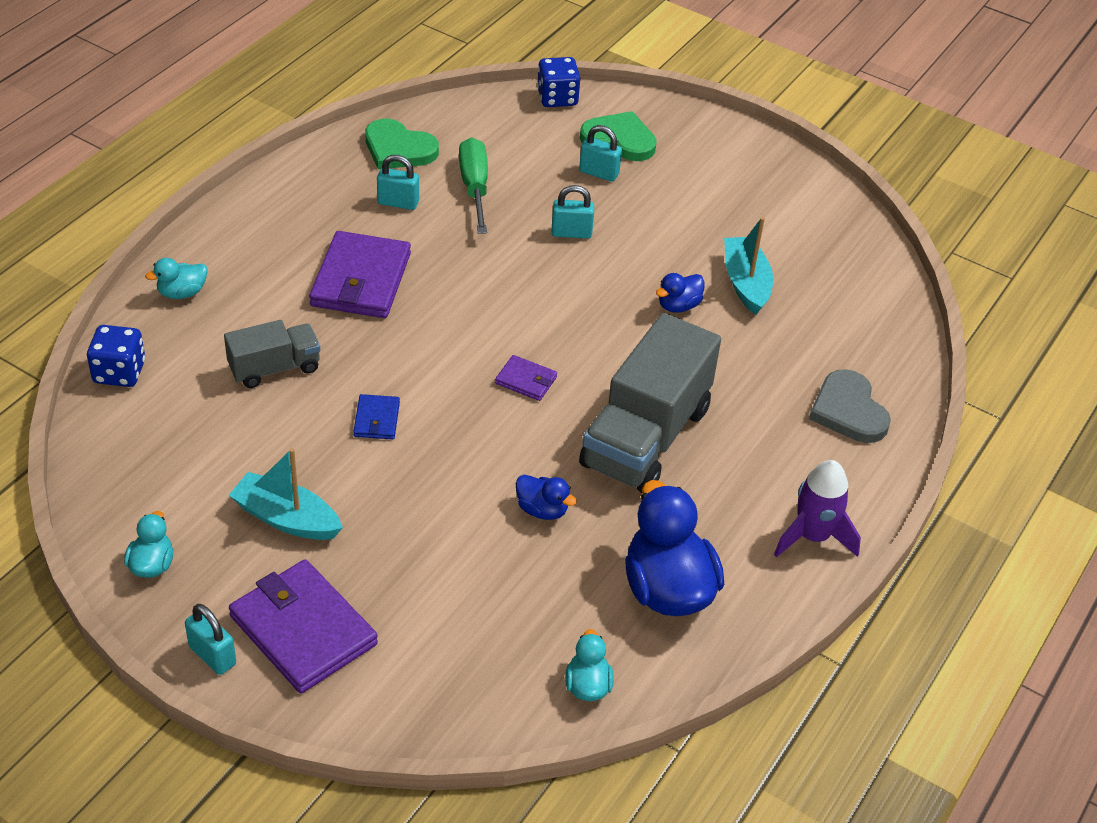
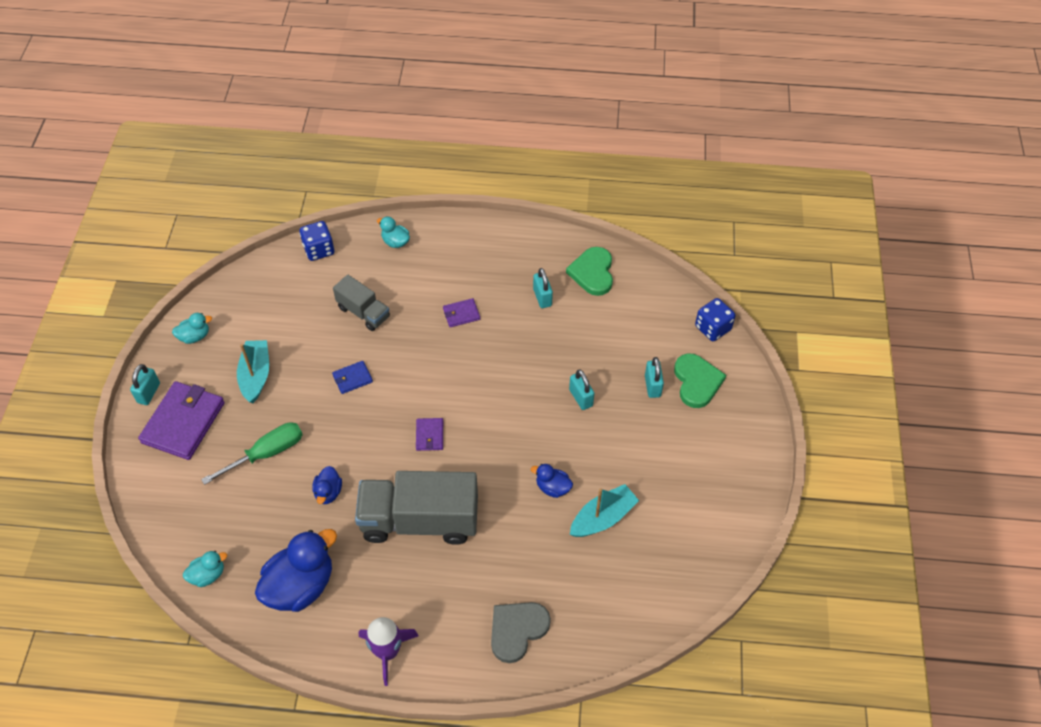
camera: 65 degrees right, 10 degrees up
purple wallet [309,231,411,318] -> purple wallet [443,298,480,327], size x0.48
green screwdriver [459,138,488,234] -> green screwdriver moved to [201,422,303,485]

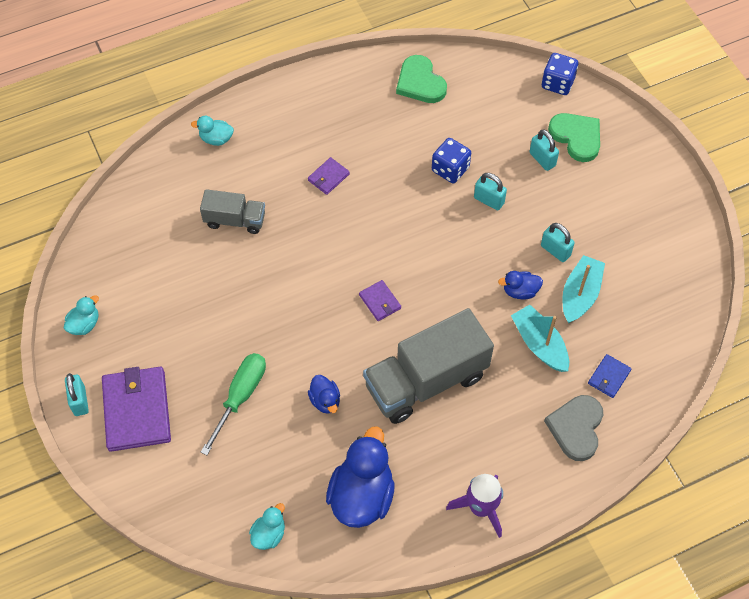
camera: 30 degrees left, 5 degrees up
turquoise boat [237,340,269,404] -> turquoise boat moved to [511,305,569,372]
blue dice [299,221,334,261] -> blue dice moved to [432,138,471,183]
blue wallet [332,361,373,394] -> blue wallet moved to [588,354,631,398]
turquoise padlock [533,268,553,308] -> turquoise padlock moved to [541,223,575,262]

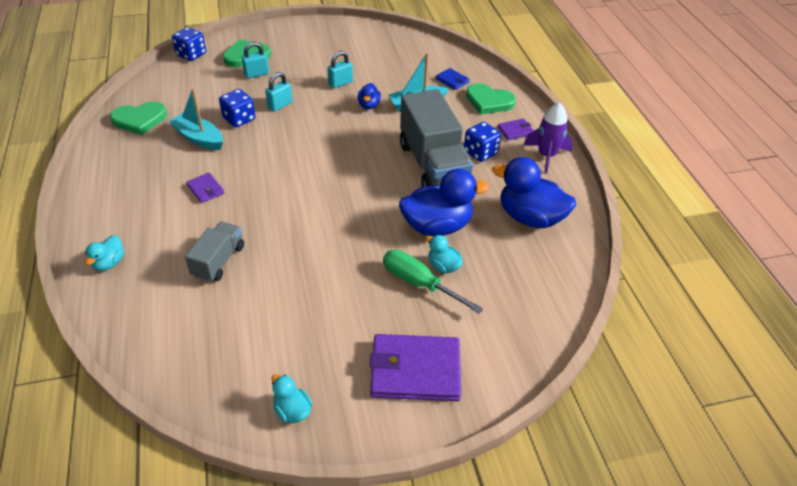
camera: 80 degrees left, 15 degrees down
turquoise padlock [65,373,89,416] -> none
turquoise duck [249,503,285,550] -> turquoise duck moved to [426,235,463,273]
blue duck [308,375,340,414] -> blue duck [399,169,489,236], size x2.04
purple wallet [359,280,401,321] -> purple wallet moved to [498,118,534,140]
grey heart [544,395,603,461] -> green heart [466,83,516,115]
turquoise boat [563,255,605,324] -> turquoise boat moved to [168,89,223,150]
none -> blue dice [464,122,501,162]

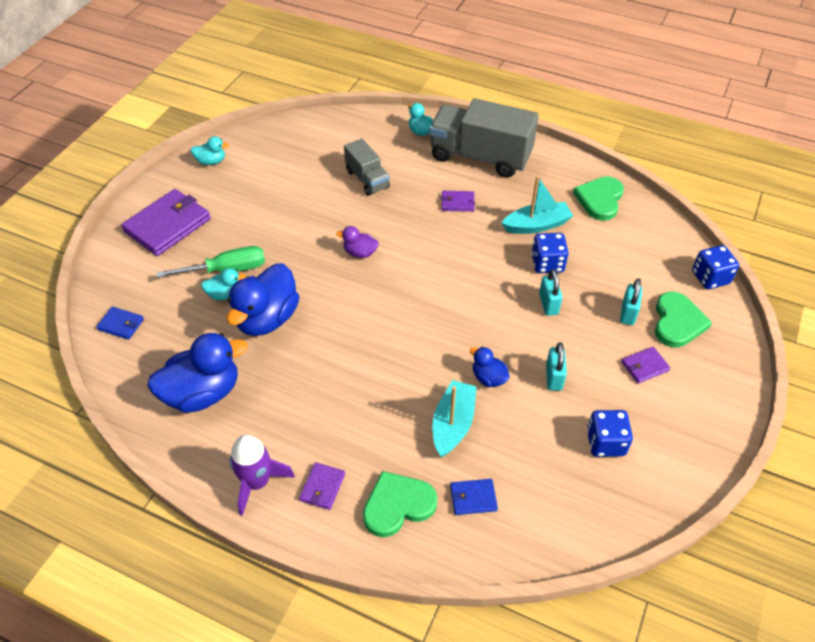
camera: 130 degrees right, 5 degrees up
grey truck [400,89,473,187] -> grey truck moved to [429,98,539,178]
blue dice [464,122,501,162] -> blue dice moved to [587,410,633,457]
none -> blue wallet [96,307,144,340]
none -> purple duck [336,226,379,258]
none -> purple wallet [621,347,670,384]

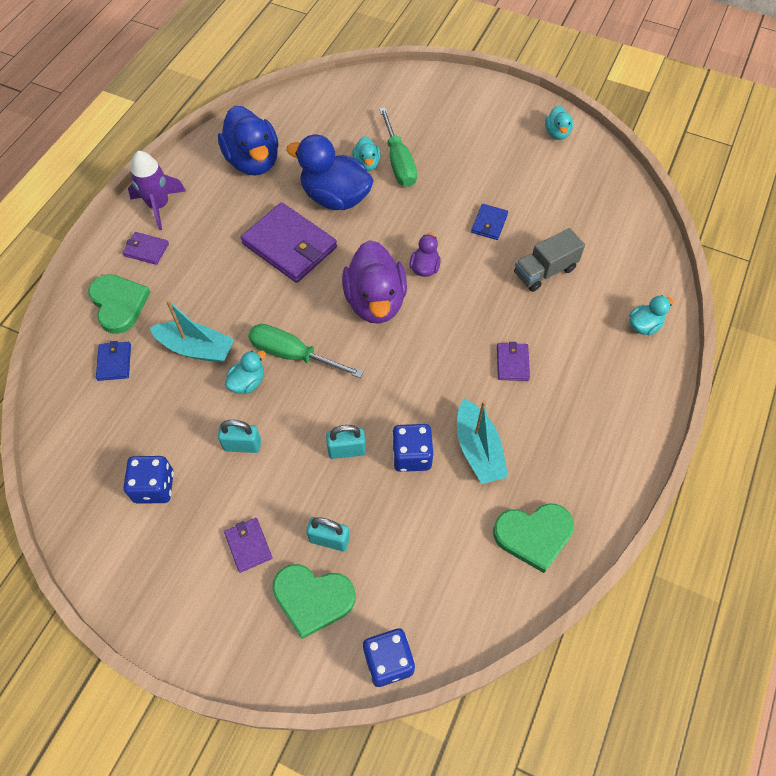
camera: 90 degrees right, 10 degrees up
blue wallet [96,307,144,340] -> blue wallet moved to [471,204,508,240]
purple wallet [121,189,211,256] -> purple wallet moved to [241,202,337,283]
grey truck [429,98,539,178] -> none
blue duck [470,347,510,387] -> turquoise duck [225,351,266,394]
green heart [573,176,624,221] -> green heart turned 150 degrees clockwise [493,503,574,573]
none -> green screwdriver [248,324,364,378]
none -> purple duck [342,240,407,324]

